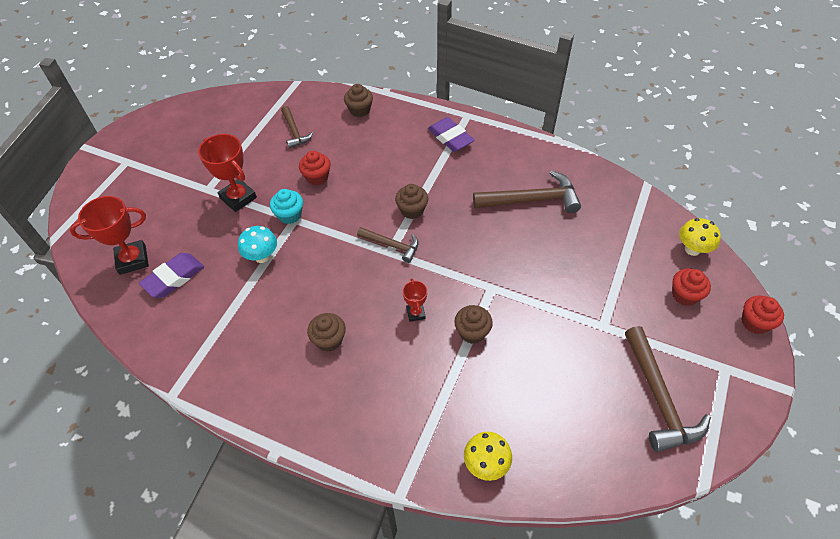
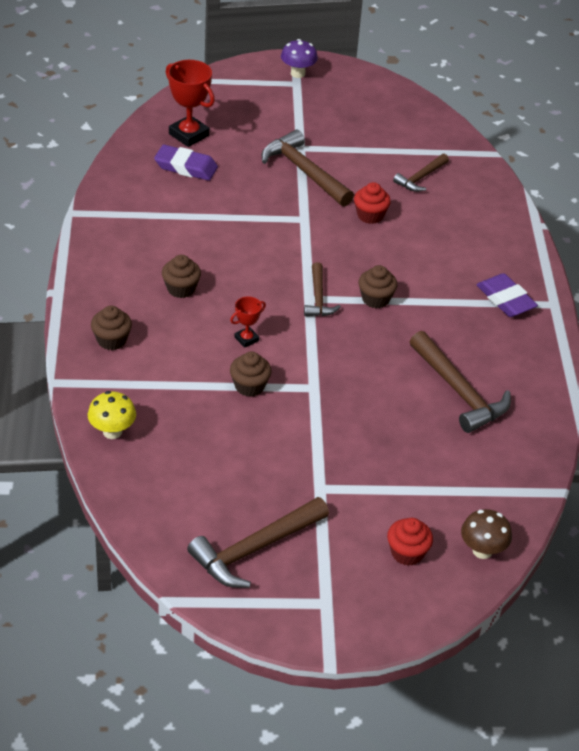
camera: 60 degrees right, 10 degrees down
red trophy [198,134,257,212] -> brown hammer [262,129,354,206]
turquoise mushroom [238,226,277,263] -> none
turquoise cupcake [270,189,303,224] -> none
brown cupcake [344,84,373,117] -> brown cupcake moved to [91,306,132,350]
purple eraser [428,117,475,152] -> purple eraser turned 60 degrees counterclockwise [477,273,538,317]
yellow mushroom [679,218,721,256] -> brown mushroom [461,509,512,559]
red cupcake [741,295,784,334] -> none
none -> purple mushroom [281,39,318,78]

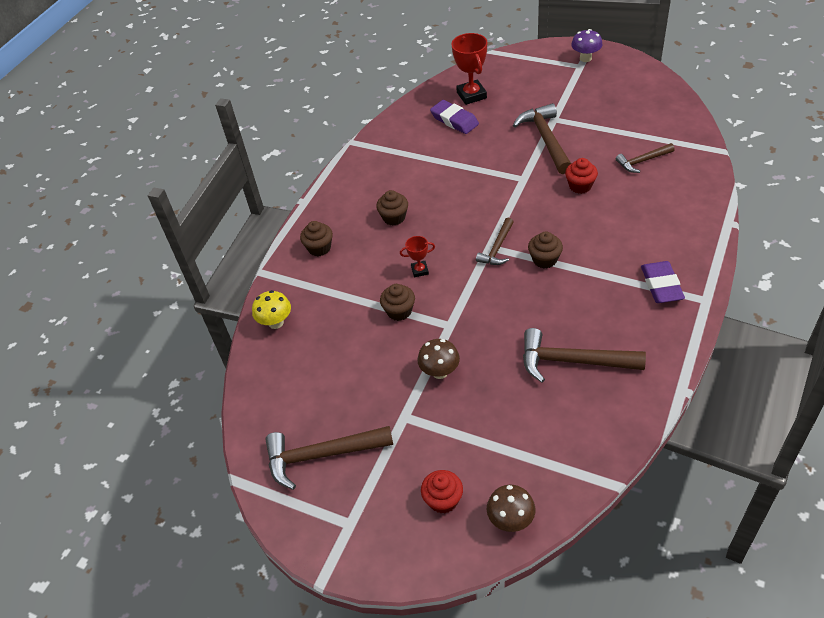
camera: 35 degrees right, 5 degrees up
brown hammer [410,331,511,433] -> brown hammer turned 105 degrees clockwise [523,328,646,383]
none -> brown mushroom [417,339,460,379]

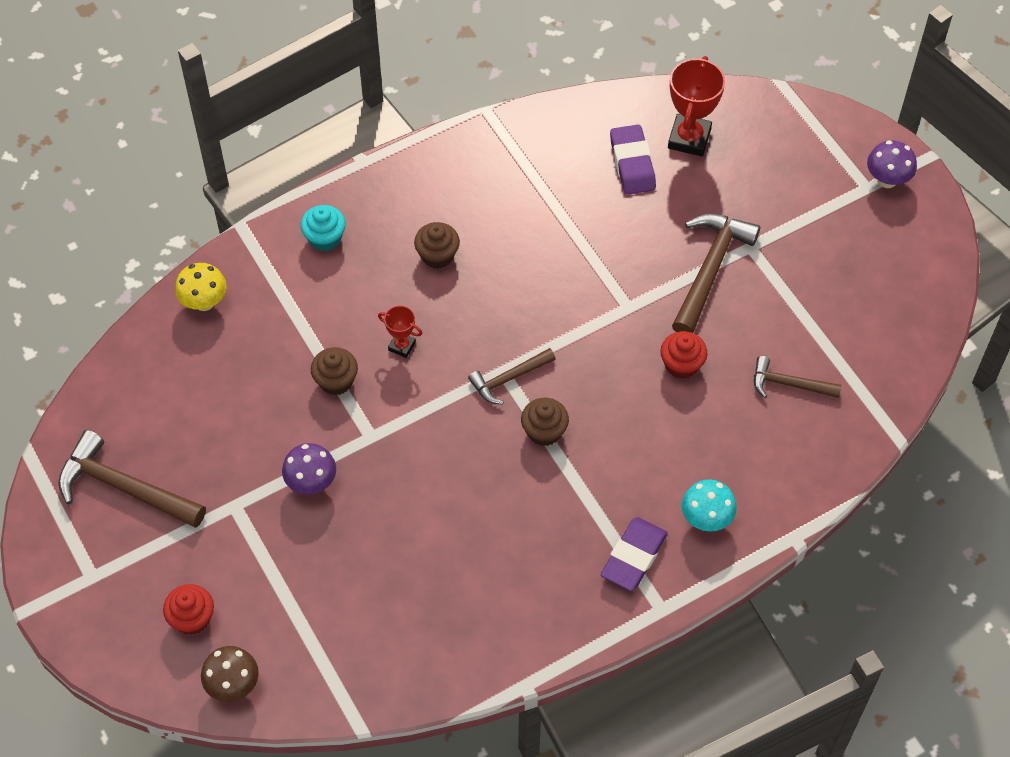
camera: 30 degrees right, 10 degrees up
brown cupcake [300,221,333,256] -> turquoise cupcake [300,205,346,251]
brown mushroom [417,339,460,379] -> purple mushroom [282,443,336,494]
brown hammer [523,328,646,383] -> none
none -> turquoise mushroom [682,479,737,532]

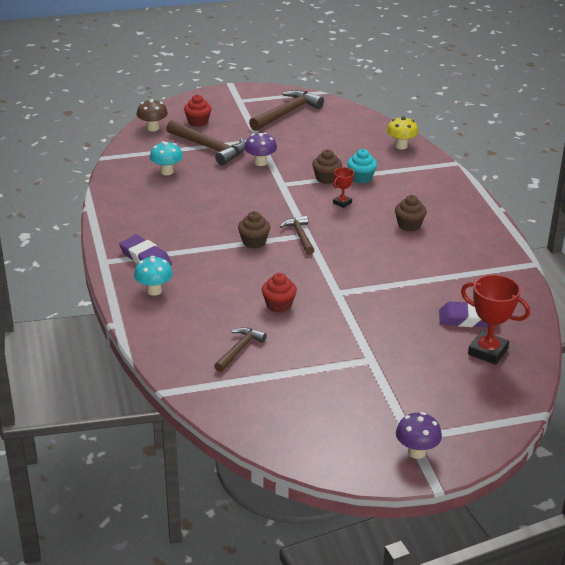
camera: 105 degrees right, 25 degrees down
turquoise cupcake [300,205,346,251] -> turquoise cupcake moved to [347,149,377,183]
brown hammer [672,214,760,333] -> brown hammer moved to [166,120,245,165]
none -> turquoise mushroom [150,141,183,175]

